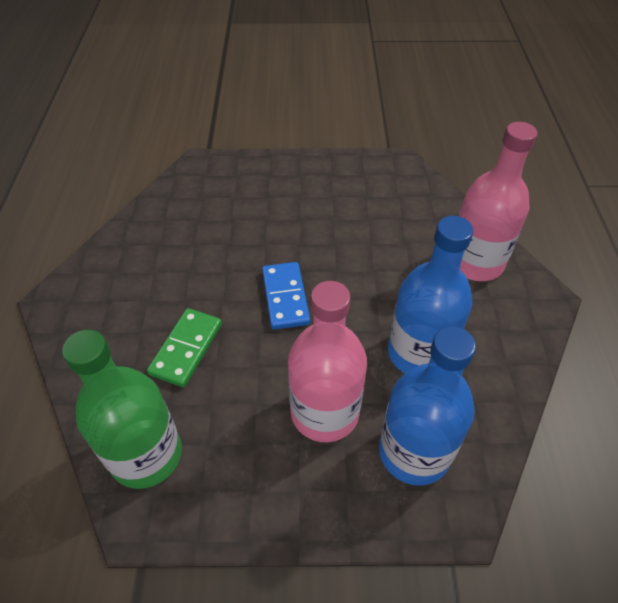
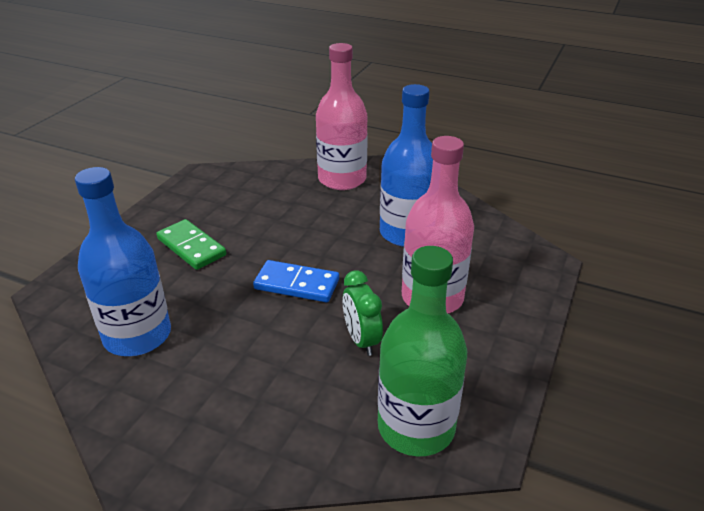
camera: 65 degrees left, 15 degrees down
green domino [147,308,222,387] -> green domino moved to [156,219,226,270]
blue bottle [379,326,476,486] -> blue bottle moved to [75,167,171,356]
none -> green clock [343,270,383,356]

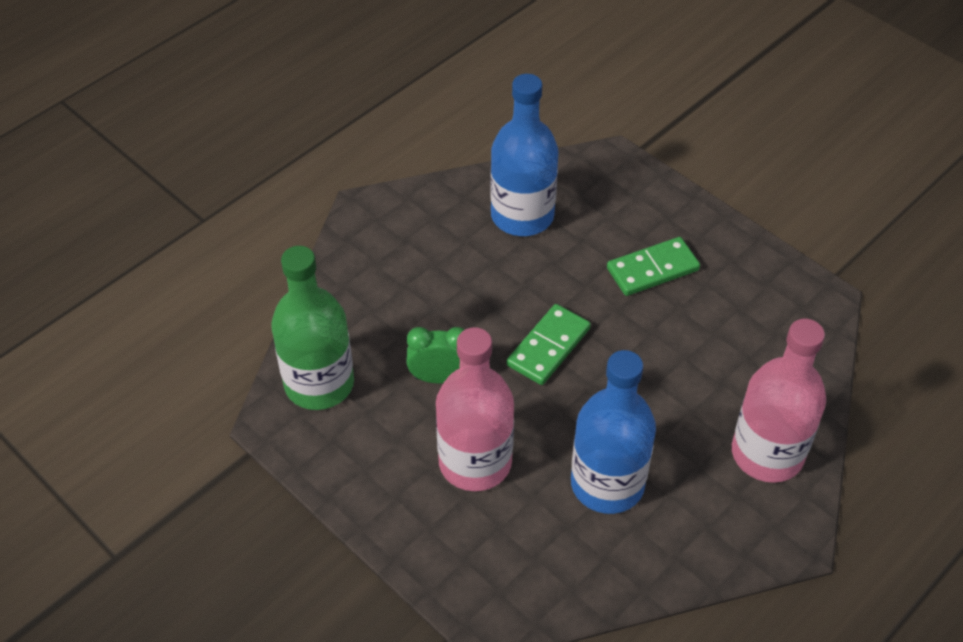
camera: 110 degrees right, 15 degrees up
blue domino [253,260,339,302] -> green domino [507,304,591,385]

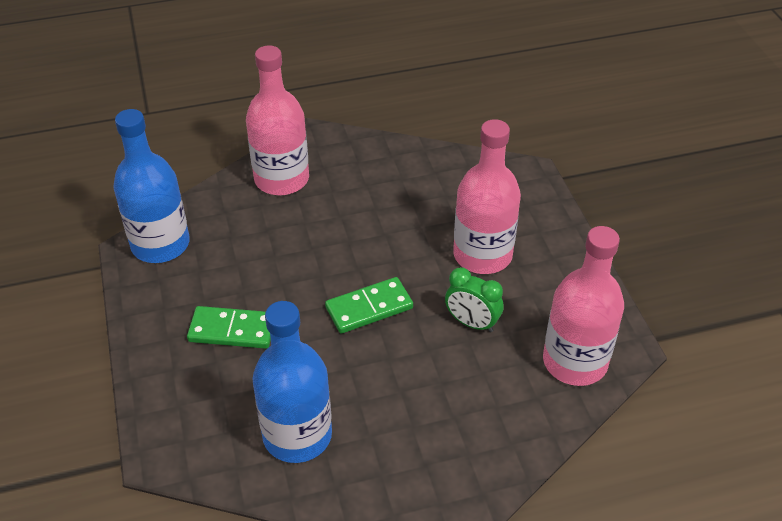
camera: 150 degrees left, 5 degrees down
green bottle [271,246,354,410] -> pink bottle [543,226,624,386]
blue bottle [571,350,656,514] -> blue bottle moved to [113,109,190,263]

